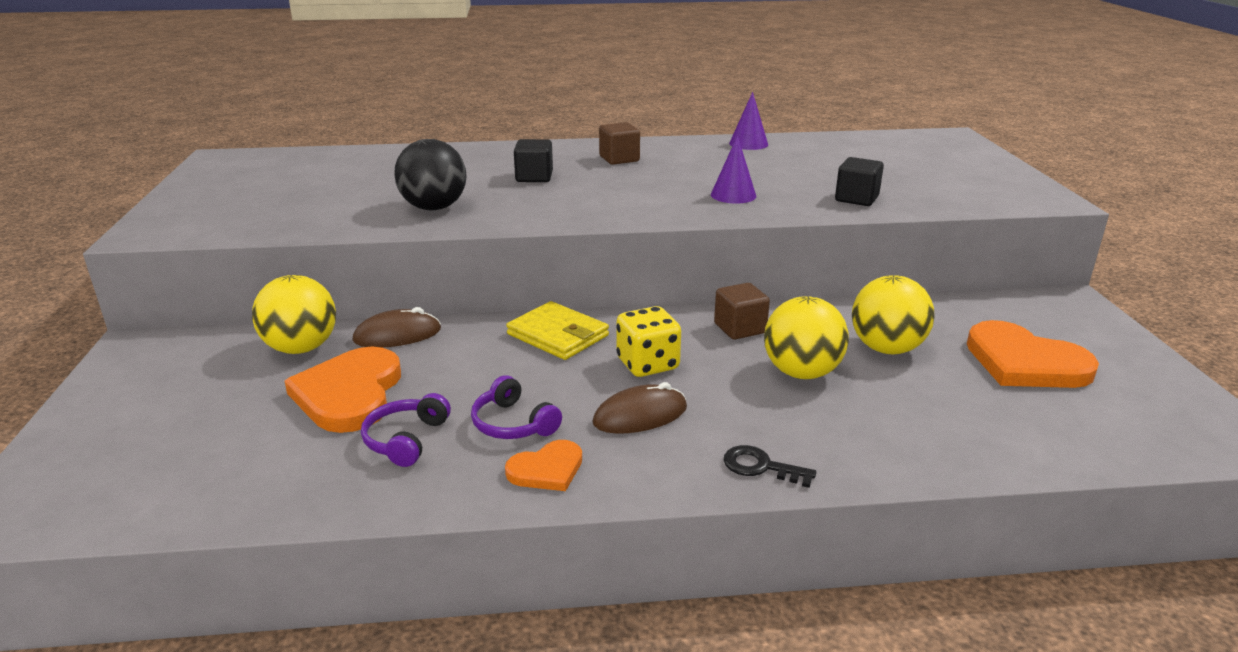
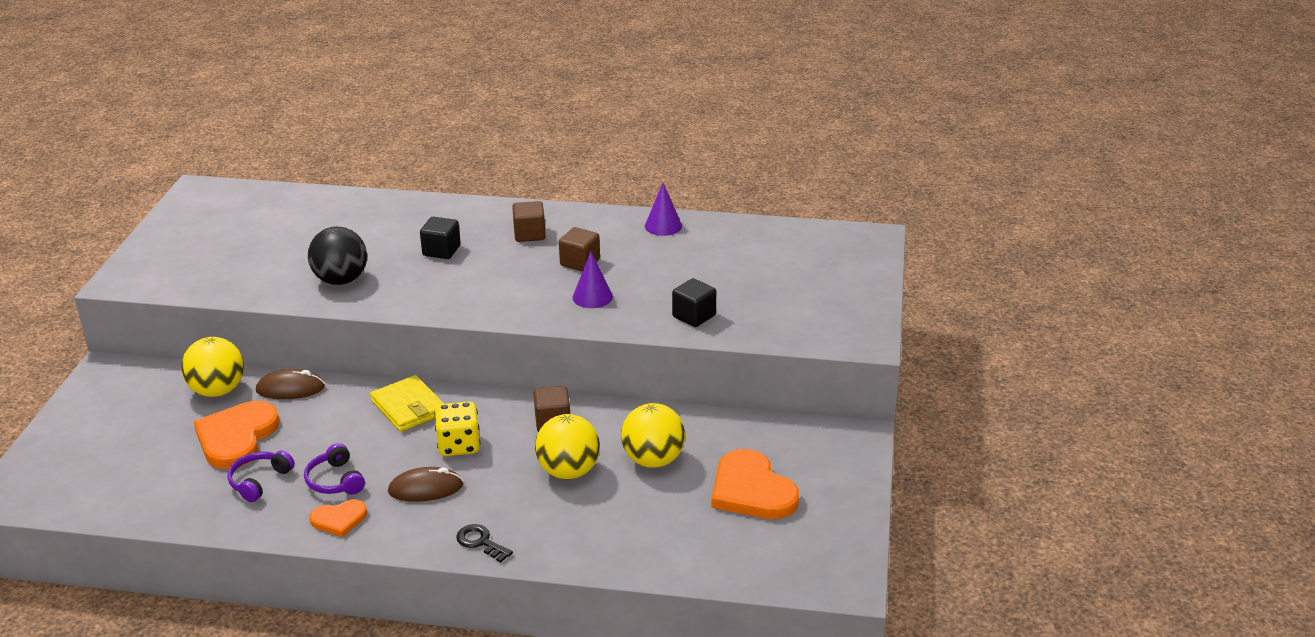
camera: 15 degrees right, 5 degrees up
none -> brown cube [559,227,600,272]

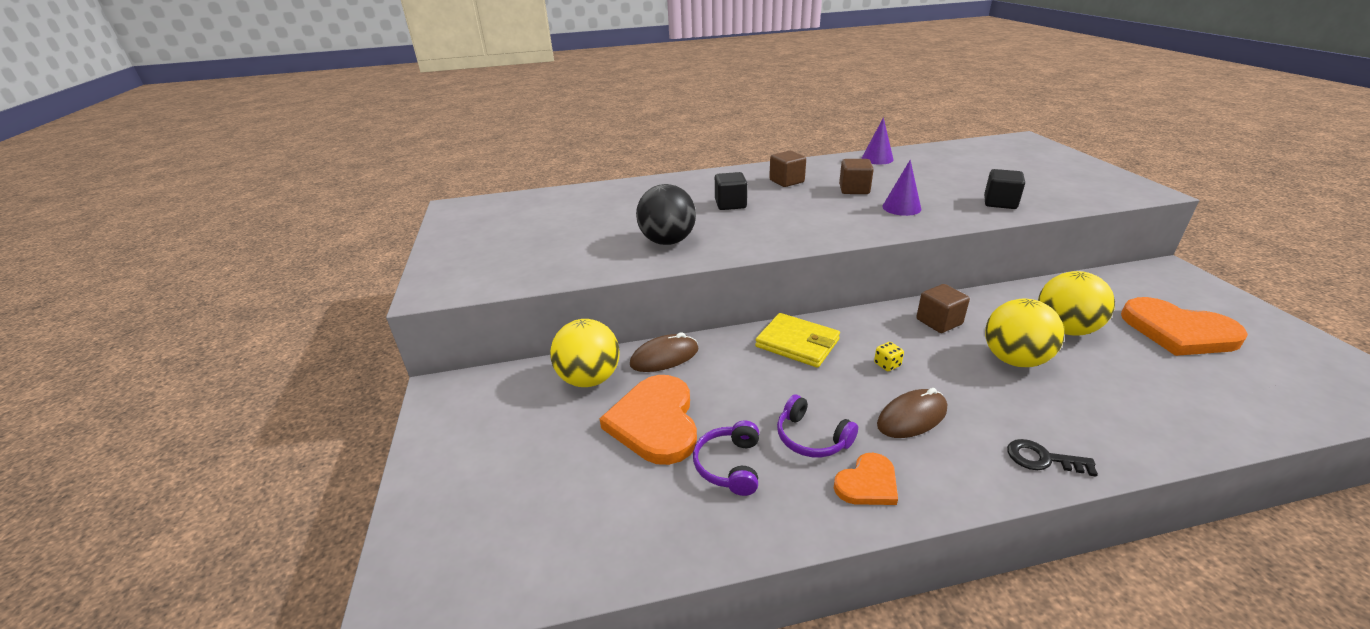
camera: 20 degrees left, 0 degrees up
yellow dice [434,401,480,456] -> yellow dice [874,342,904,371], size x0.48

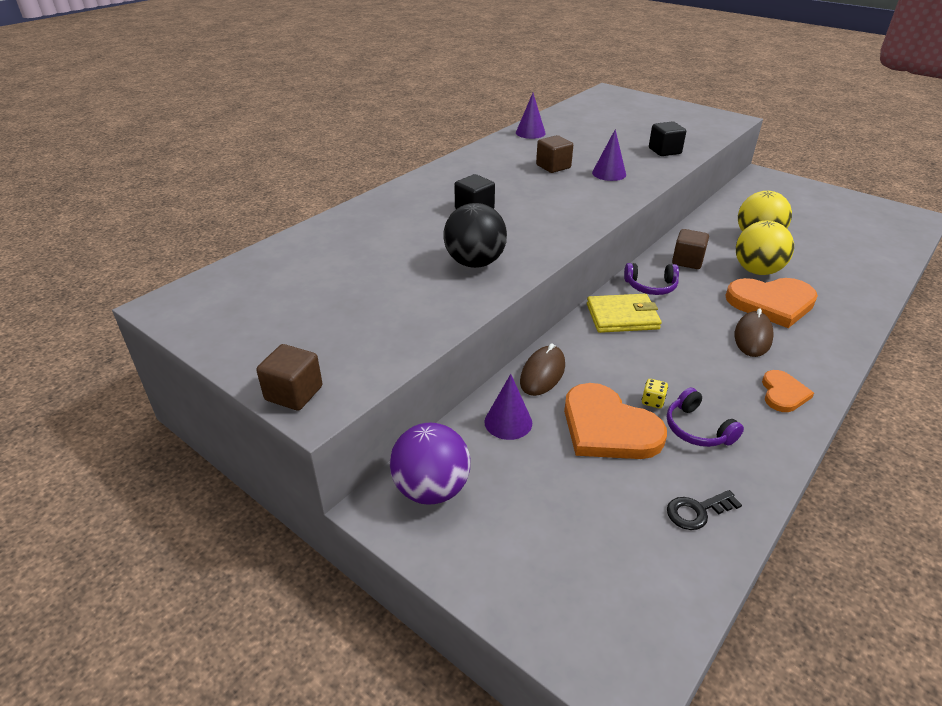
camera: 40 degrees left, 5 degrees up
yellow ball [550,319,620,387] -> purple cone [484,374,532,440]
brown cube [769,151,806,187] -> brown cube moved to [256,344,323,410]
purple headphones [777,395,858,458] -> purple headphones moved to [624,263,679,295]
yellow dice [874,342,904,371] -> yellow dice moved to [642,379,668,409]
black key [1007,439,1098,477] -> black key moved to [667,490,742,530]
orange heart [1121,297,1248,356] -> orange heart moved to [725,278,818,328]
none -> purple ball [390,423,470,505]

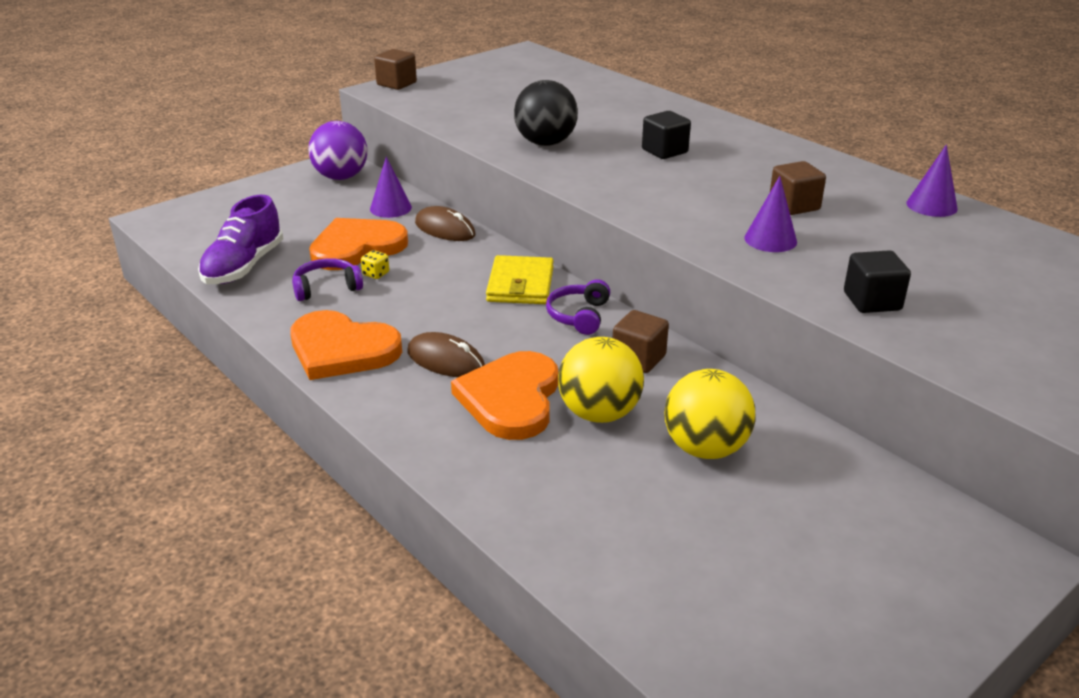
camera: 100 degrees right, 5 degrees down
black key [667,490,742,530] -> purple shoe [198,195,283,284]
orange heart [762,370,814,412] -> orange heart [290,310,402,380], size x1.83

